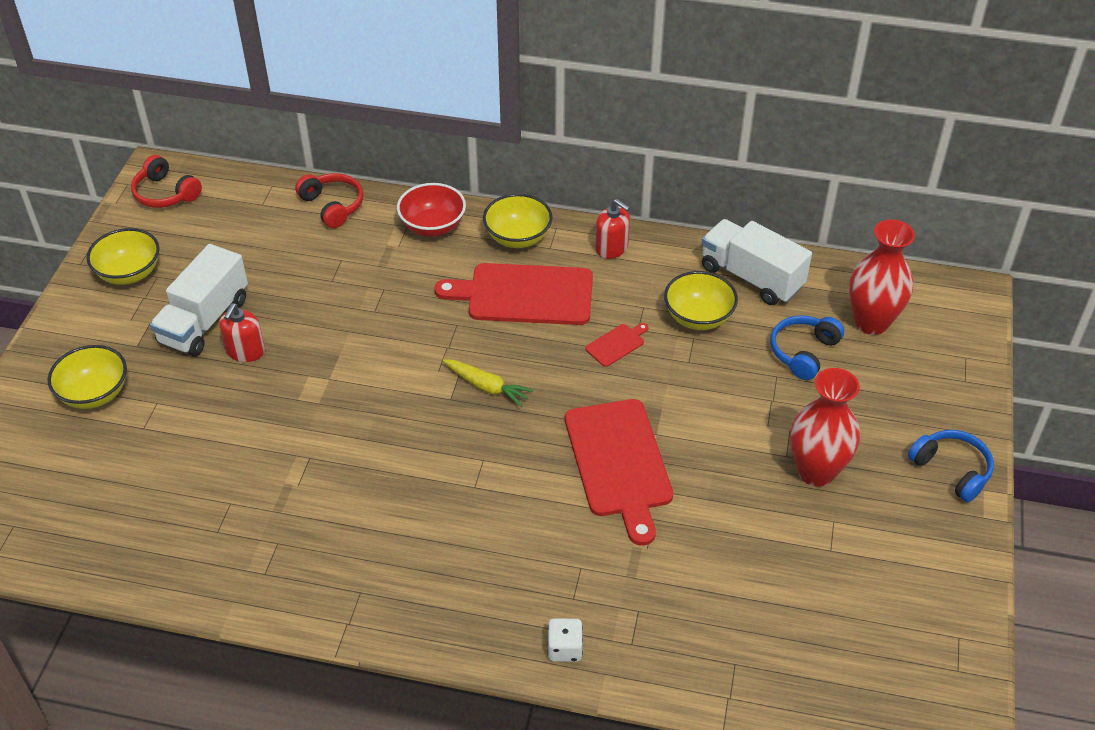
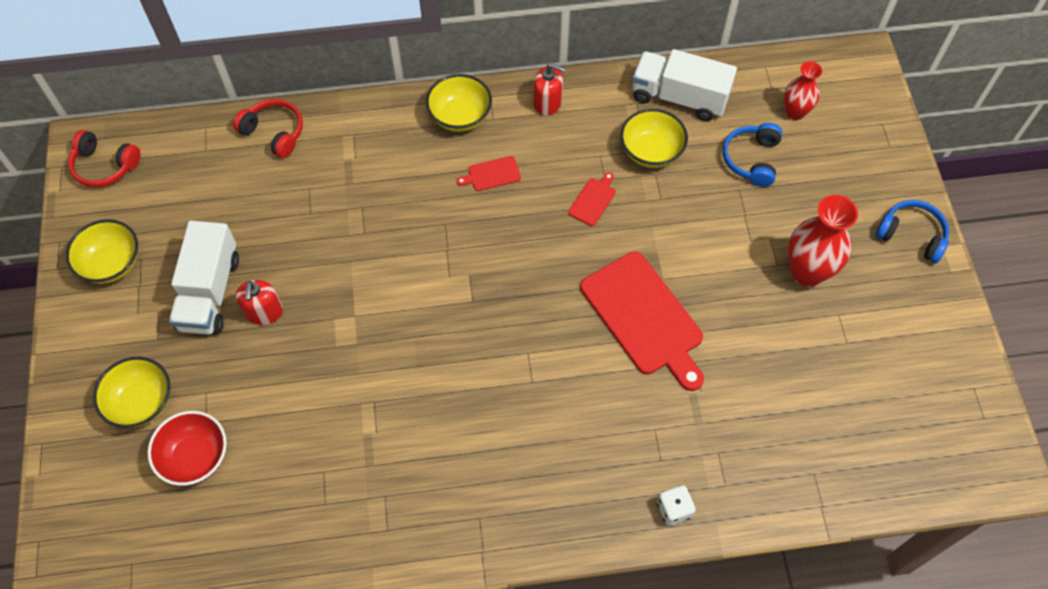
camera: 20 degrees left, 15 degrees up
red bowl [397,183,466,237] -> red bowl moved to [148,411,227,486]
red cutting board [434,263,593,325] -> red cutting board [456,156,521,191], size x0.43
yellow carrot [442,359,534,407] -> none
red vase [849,220,915,335] -> red vase [784,61,822,120], size x0.62

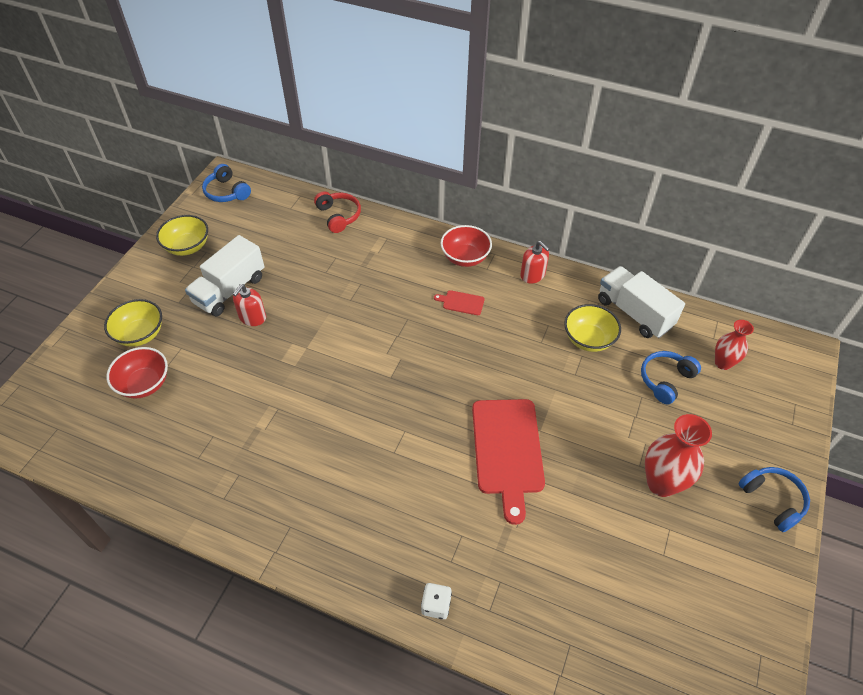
camera: 30 degrees right, 10 degrees down
red headphones [68,130,140,187] -> blue headphones [202,164,251,202]
yellow bowl [426,74,492,132] -> red bowl [440,225,492,267]
red cutting board [568,172,616,226] -> none

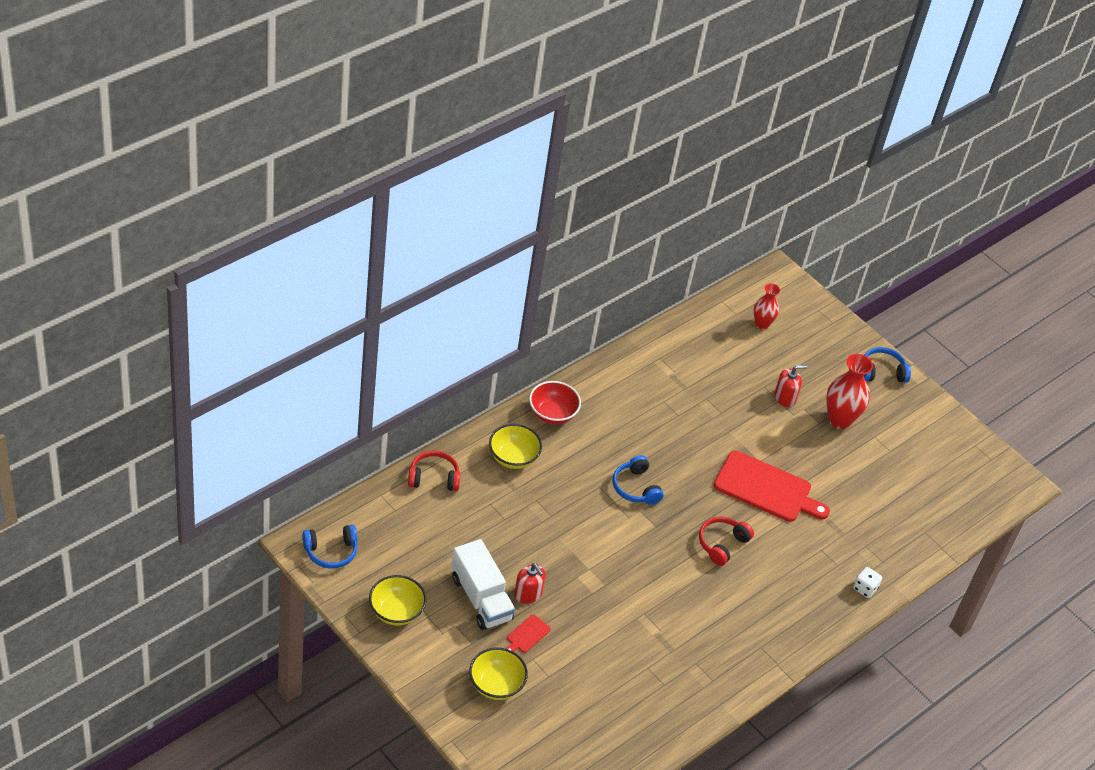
camera: 70 degrees left, 5 degrees down
red bowl [106,347,168,399] -> none
red cutting board [434,290,485,315] -> red cutting board moved to [506,615,551,653]
red soap dispenser [520,241,549,283] -> red soap dispenser moved to [775,365,807,407]
yellow bowl [564,304,621,352] -> yellow bowl moved to [489,424,542,469]
white truck [598,266,685,338] -> none
blue headphones [641,351,701,404] -> blue headphones moved to [613,455,664,505]
none -> red headphones [699,516,754,566]

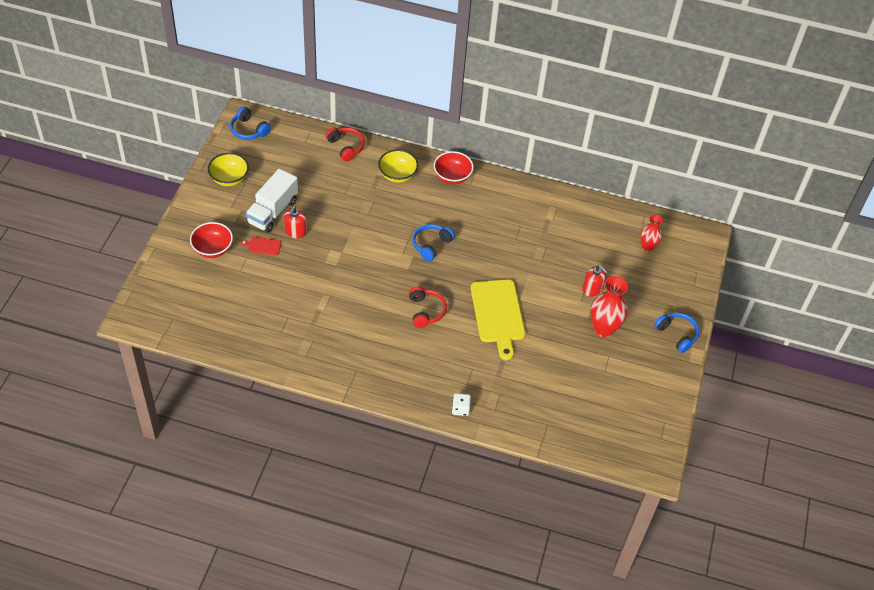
camera: 60 degrees right, 5 degrees up
yellow bowl [469,647,528,700] -> red bowl [190,222,233,258]
red headphones [699,516,754,566] -> red headphones turned 75 degrees clockwise [409,287,447,328]
red cutting board [714,451,830,522] -> yellow cutting board [471,279,525,360]

